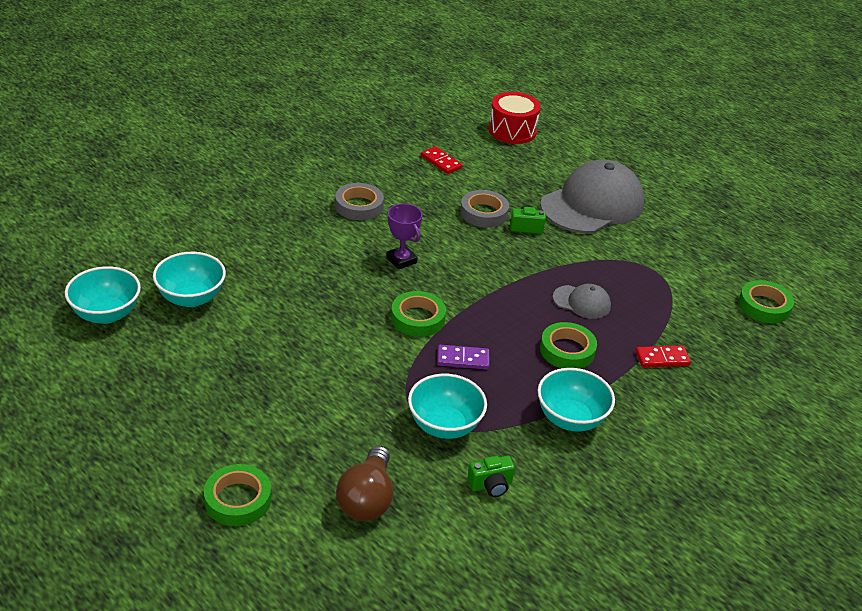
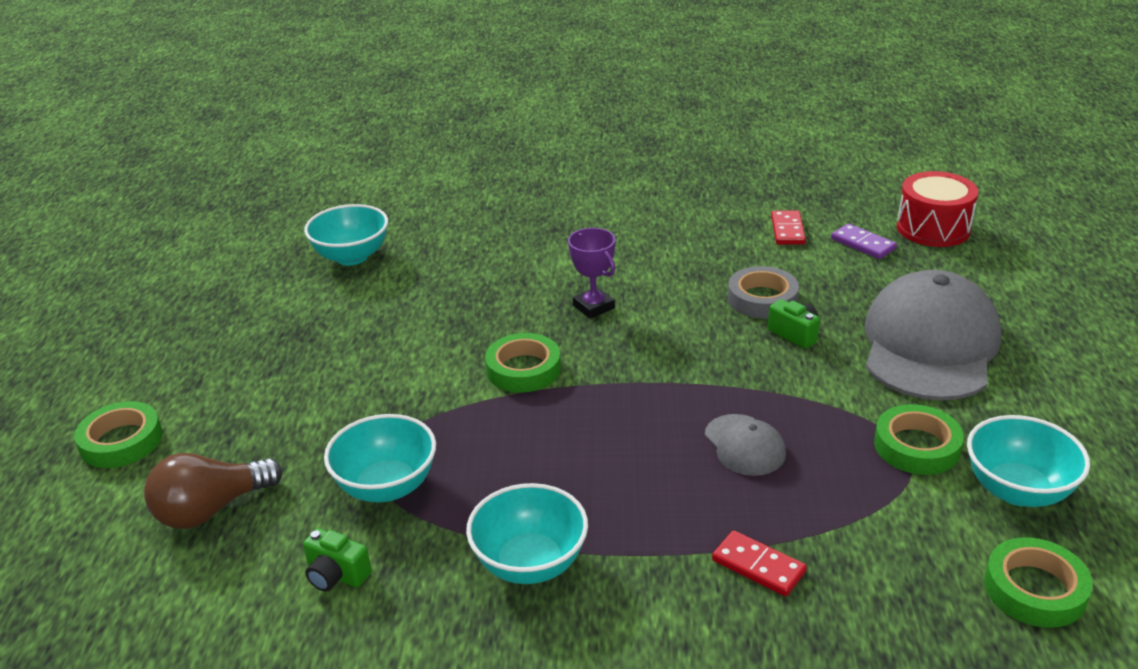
camera: 50 degrees right, 5 degrees down
turquoise bowl [65,266,141,324] -> turquoise bowl moved to [967,415,1090,507]
grey tape [335,183,384,221] -> none
purple trophy [386,204,422,270] -> purple trophy turned 45 degrees counterclockwise [568,228,615,319]
purple domino [437,345,489,369] -> purple domino moved to [831,223,897,259]
grey cap [540,160,644,233] -> grey cap turned 75 degrees counterclockwise [865,270,1002,401]
green tape [540,322,597,369] -> green tape moved to [874,404,964,475]

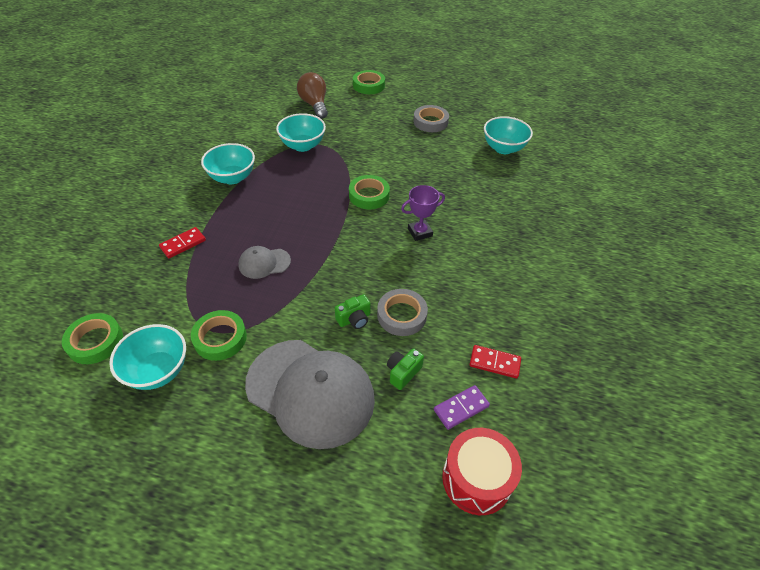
camera: 100 degrees right, 15 degrees up
green camera [303,528,372,592] -> green camera moved to [387,348,424,390]
none -> grey tape [413,105,449,132]

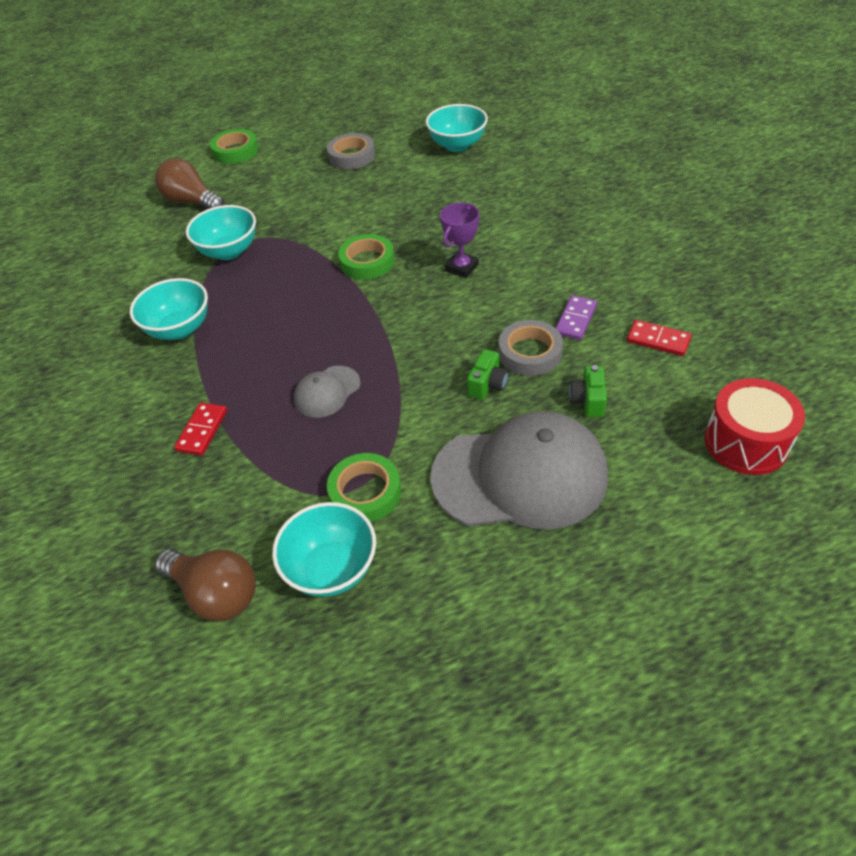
camera: 30 degrees left, 0 degrees up
green tape [62,313,123,364] -> brown light bulb [155,549,256,621]
purple domino [434,385,490,430] -> purple domino moved to [556,295,597,340]
red domino [469,345,521,379] -> red domino turned 45 degrees clockwise [627,320,692,356]

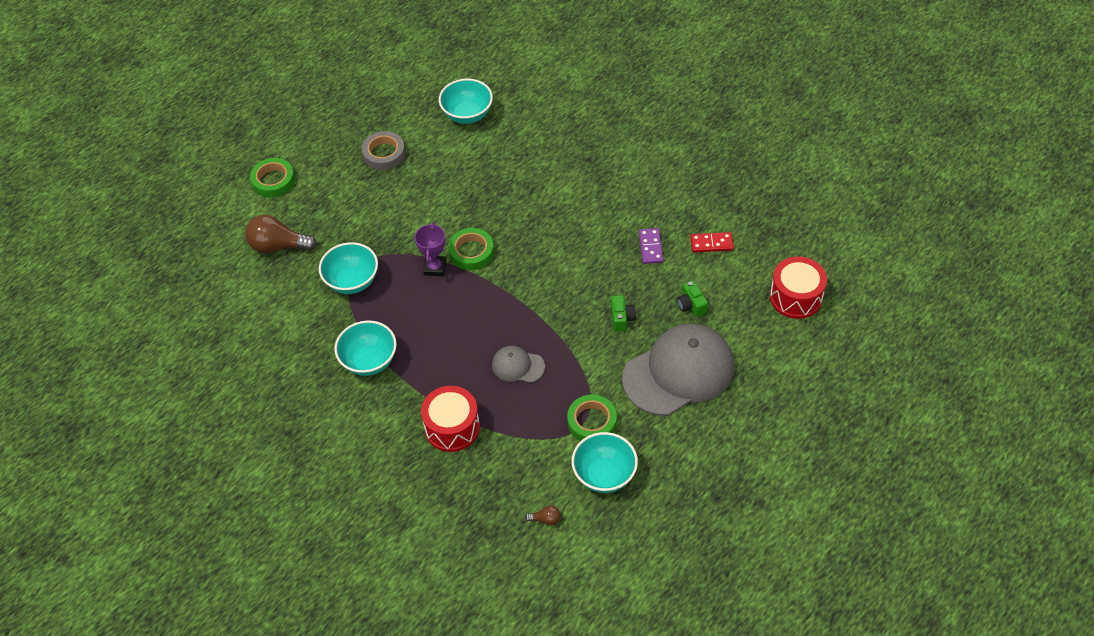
camera: 30 degrees left, 5 degrees up
brown light bulb [155,549,256,621] -> brown light bulb [525,505,561,525], size x0.45
red domino [174,402,227,455] -> red drum [421,386,480,452]
grey cap [294,366,360,418] -> grey cap turned 90 degrees clockwise [492,345,545,383]
purple trophy [440,202,479,278] -> purple trophy moved to [415,222,446,276]
grey tape [499,320,563,376] -> none

